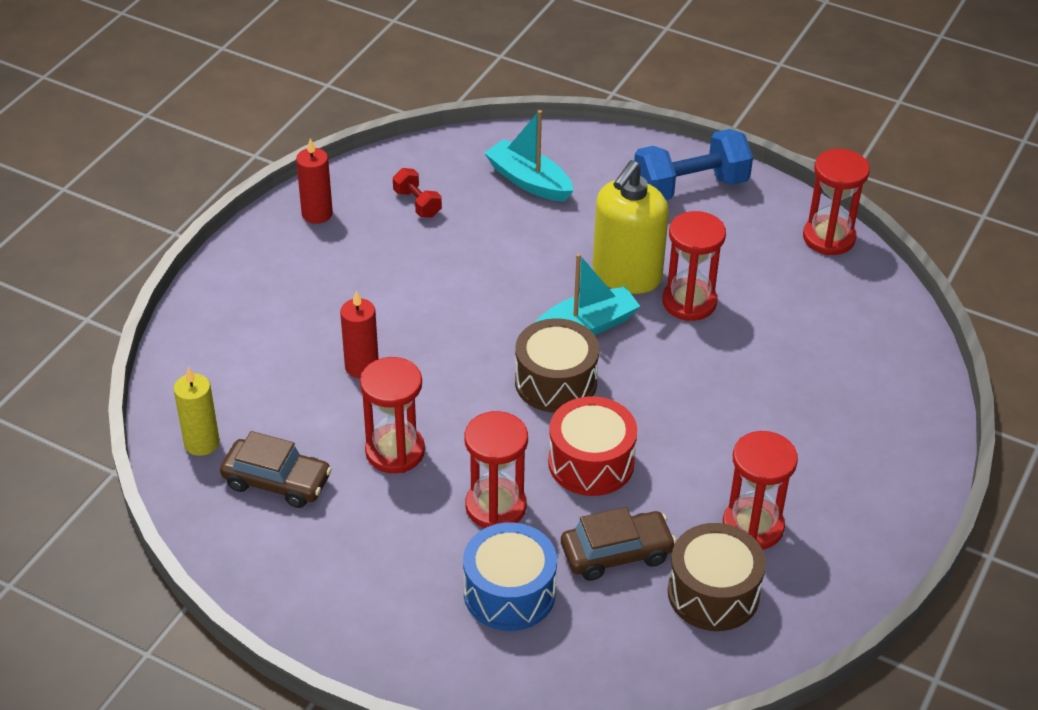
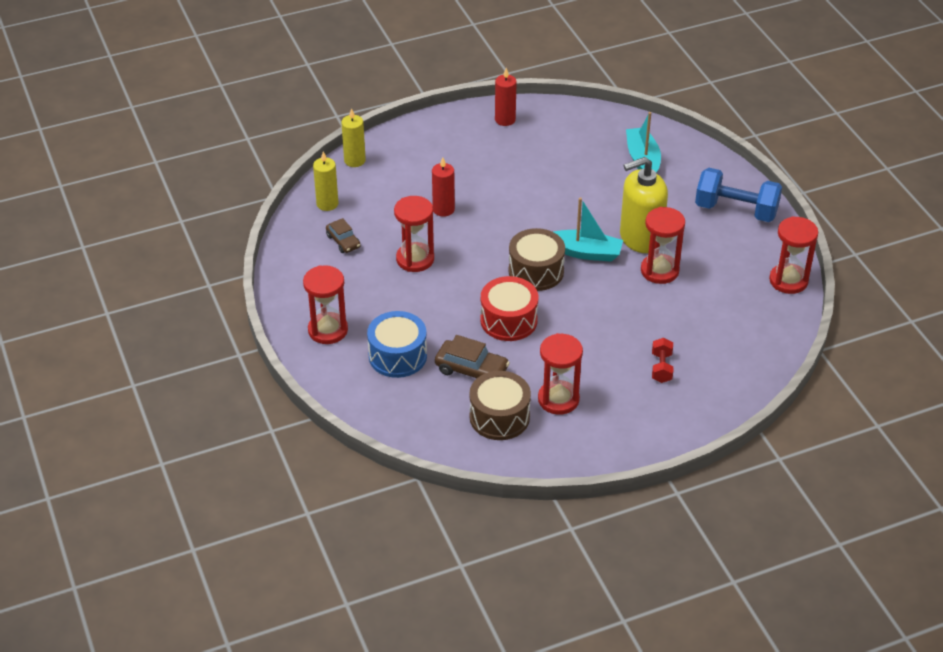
camera: 40 degrees right, 0 degrees up
brown car [220,431,332,508] -> brown car [326,218,361,253], size x0.65
red dumbbell [393,168,442,218] -> red dumbbell moved to [652,338,673,383]
red hourglass [464,411,528,528] -> red hourglass moved to [303,265,348,344]
none -> yellow candle [341,108,366,167]

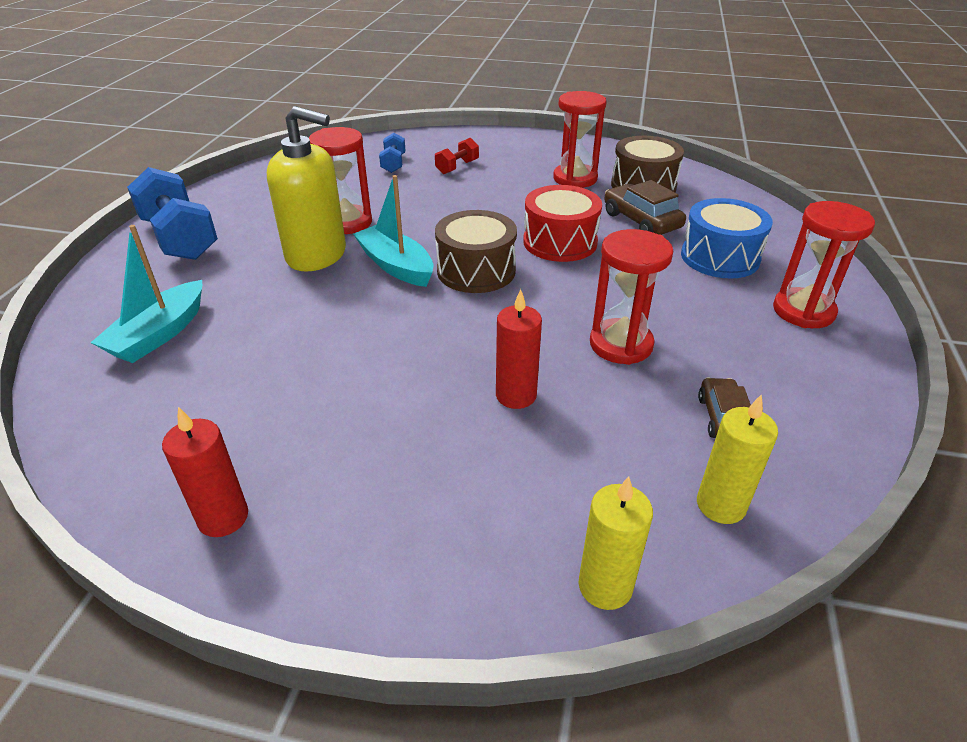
camera: 145 degrees left, 5 degrees down
red hourglass [769,216,818,294] -> none
none -> blue dumbbell [379,133,405,173]

